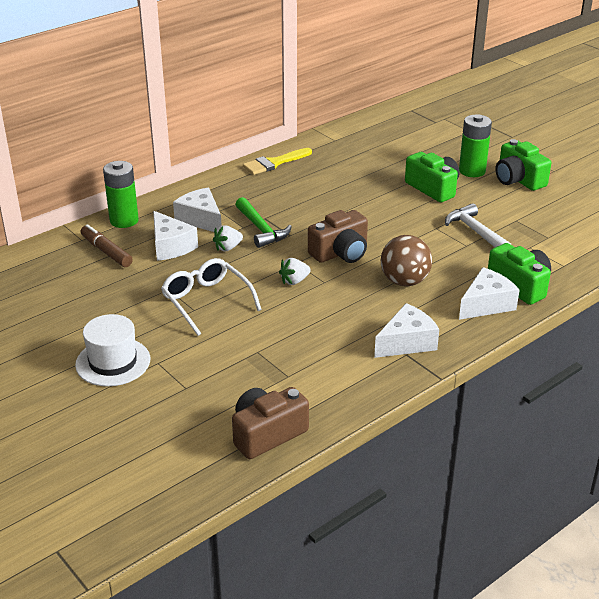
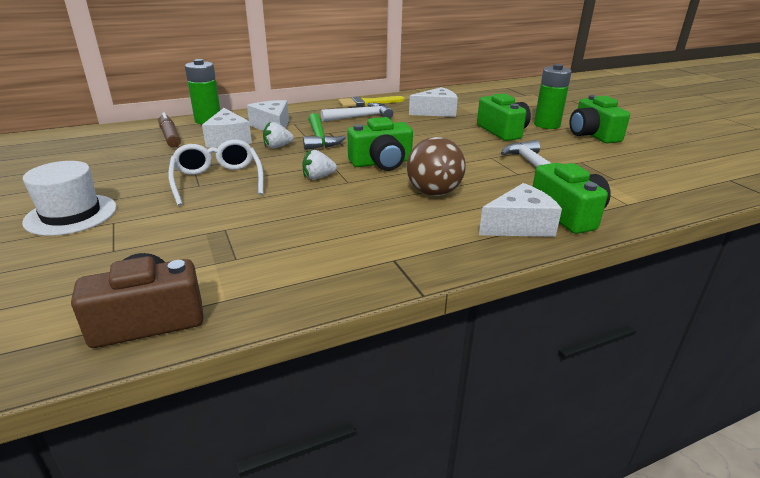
camera: 15 degrees right, 5 degrees down
brown camera [308,210,368,263] -> green camera [347,117,413,171]
white cheese [374,303,439,358] -> white cheese moved to [409,87,458,117]
none -> white hammer [321,103,393,122]

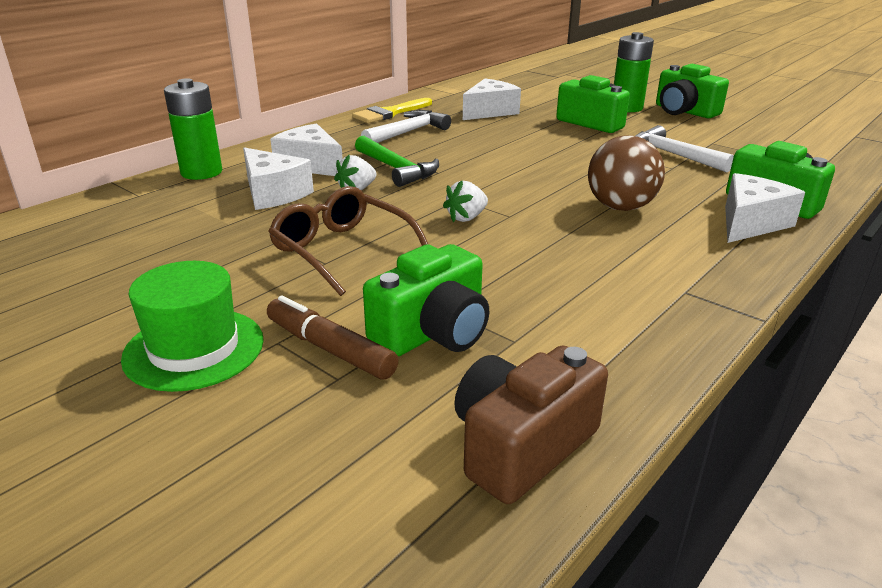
camera: 25 degrees left, 0 degrees up
white hat [22,161,117,236] -> green hat [121,261,264,392]
brown marker [159,113,181,147] -> brown marker moved to [267,296,399,380]
white glasses [168,139,264,206] -> brown glasses [268,186,429,296]
green camera [347,117,413,171] -> green camera moved to [363,244,489,356]

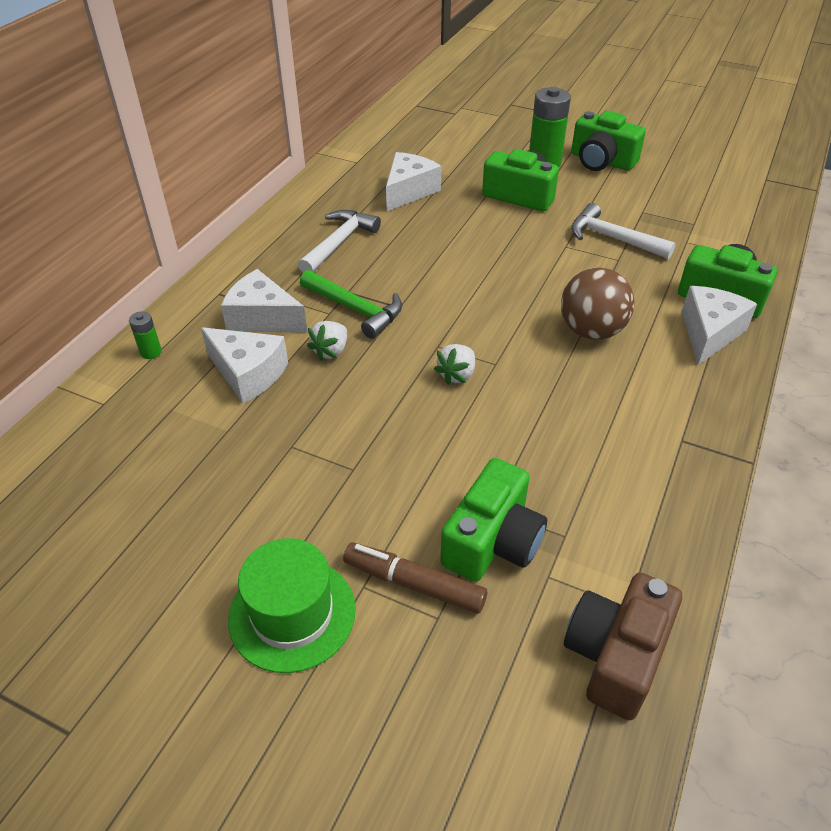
camera: 15 degrees left, 15 degrees up
green battery [164,78,222,180] -> green battery [129,311,162,359], size x0.48
brown glasses [268,186,429,296] -> none
yellow brush [352,98,432,123] -> none

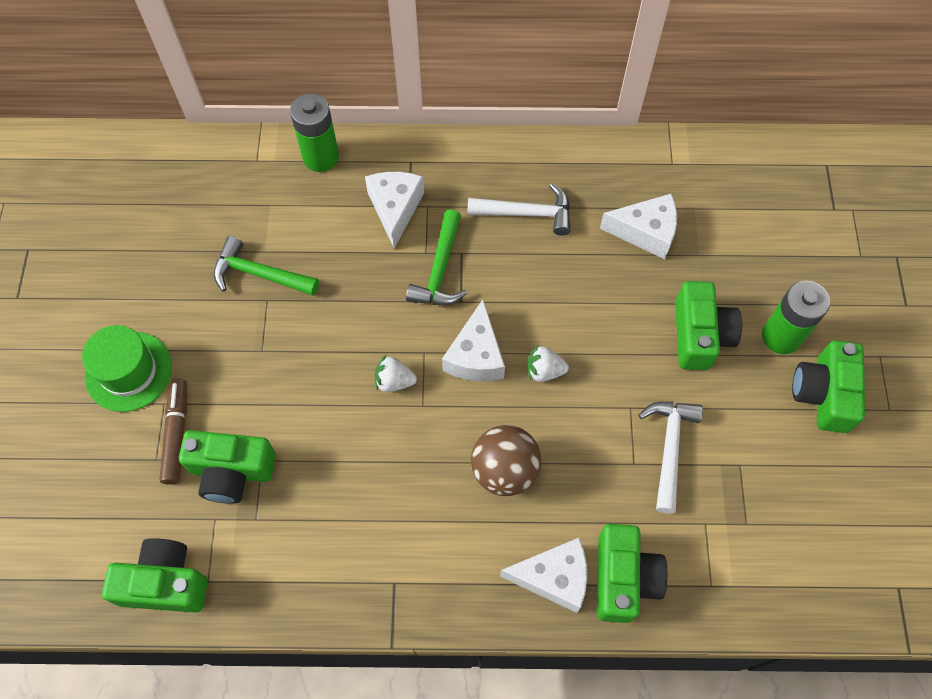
camera: 65 degrees right, 20 degrees up
green battery [129,311,162,359] -> green battery [290,94,339,172], size x2.09
white cheese [201,327,288,403] -> white cheese moved to [442,299,505,381]
white strawberry [307,321,347,361] -> white strawberry moved to [527,345,569,382]
brown camera [564,573,682,720] -> green camera [102,538,208,613]
none -> green hammer [214,236,319,296]

